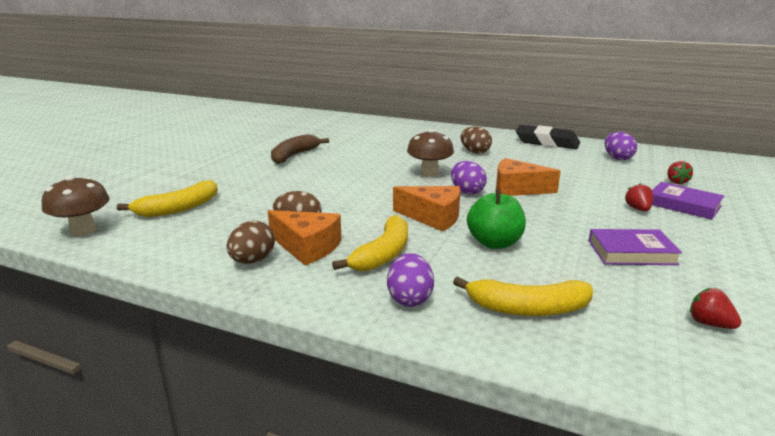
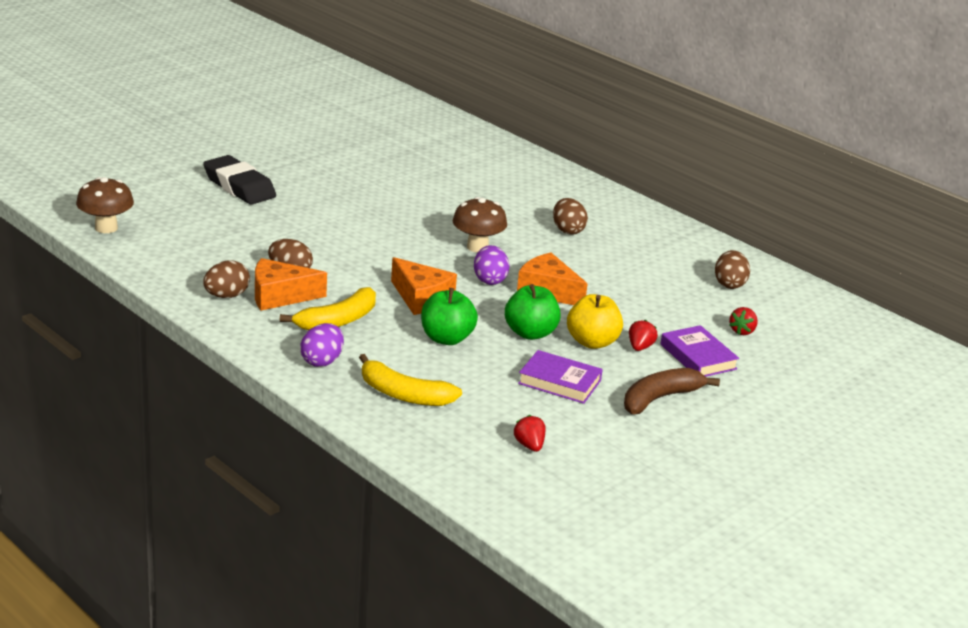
camera: 20 degrees right, 5 degrees up
yellow banana [117,180,218,217] -> none
orange cheese [268,210,341,265] -> orange cheese turned 120 degrees clockwise [255,258,327,311]
brown banana [271,134,329,164] -> brown banana moved to [624,368,720,414]
black eraser [516,125,580,149] -> black eraser moved to [203,155,276,205]
purple egg [605,132,637,160] -> brown egg [715,250,750,289]
none -> green apple [505,284,561,340]
none -> yellow apple [567,294,623,349]

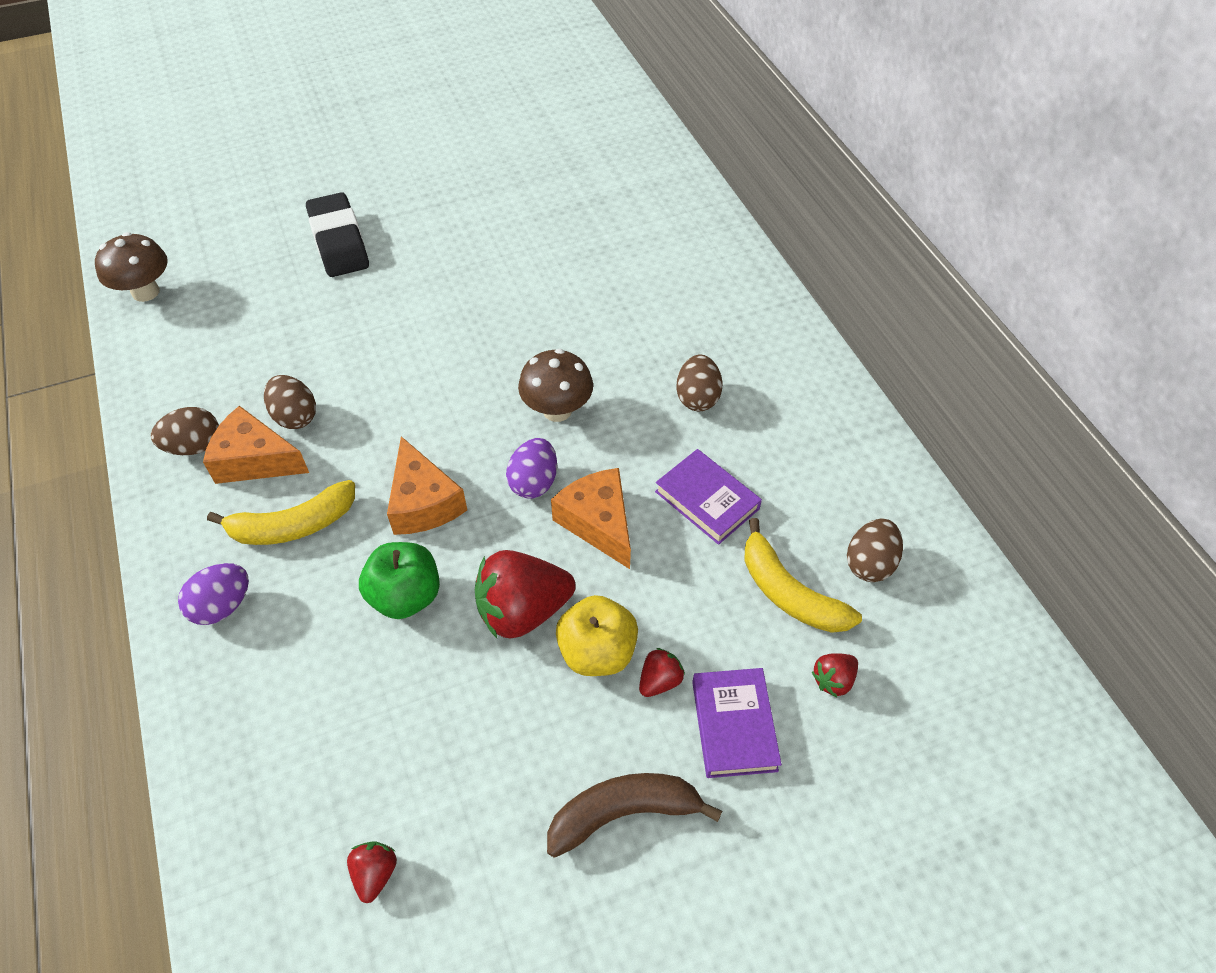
camera: 25 degrees right, 25 degrees up
yellow banana [359,354,462,406] -> yellow banana moved to [744,518,862,633]
green apple [505,284,561,340] -> red strawberry [475,550,576,639]
purple book [518,350,603,404] -> purple book moved to [655,449,762,545]

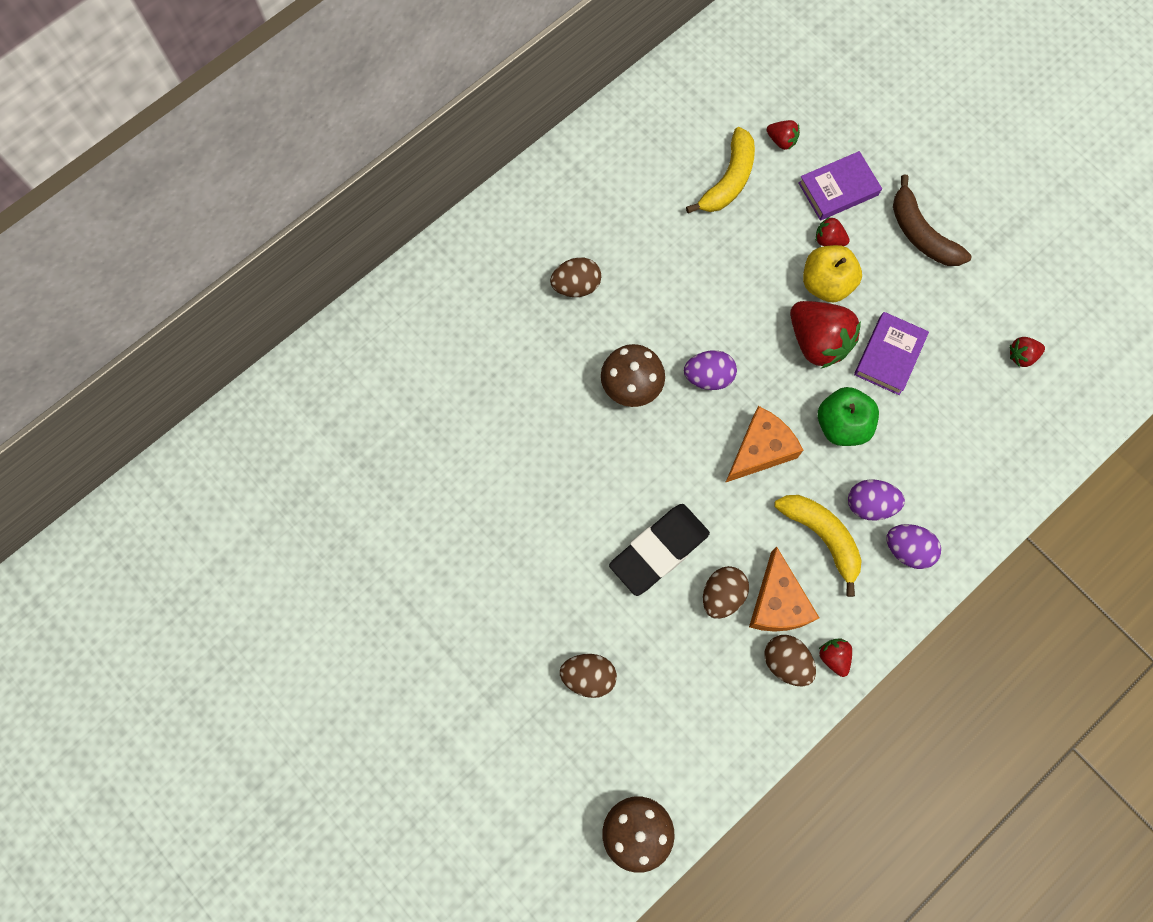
camera: 110 degrees left, 20 degrees up
black eraser [306,192,369,277] -> black eraser moved to [609,504,710,596]
orange cheese [551,468,631,569] -> none
purple book [655,449,762,545] -> purple book moved to [854,312,929,395]
brown egg [847,519,903,582] -> brown egg moved to [560,654,617,698]
none -> red strawberry [819,639,852,677]
none -> purple egg [848,479,905,521]

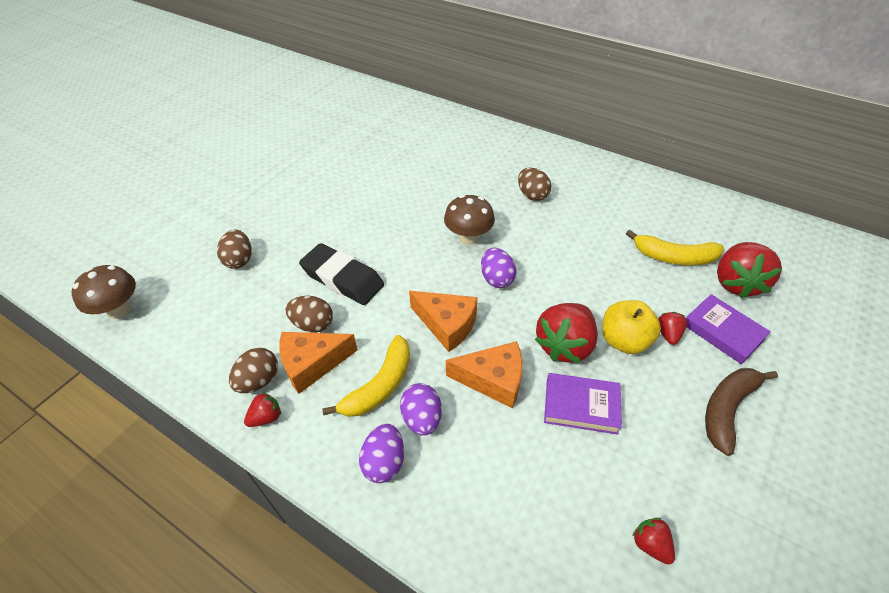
camera: 75 degrees right, 25 degrees down
red strawberry [766,120,800,150] -> red strawberry [717,242,782,298], size x2.09
green apple [818,387,879,446] -> orange cheese [446,341,522,408]

